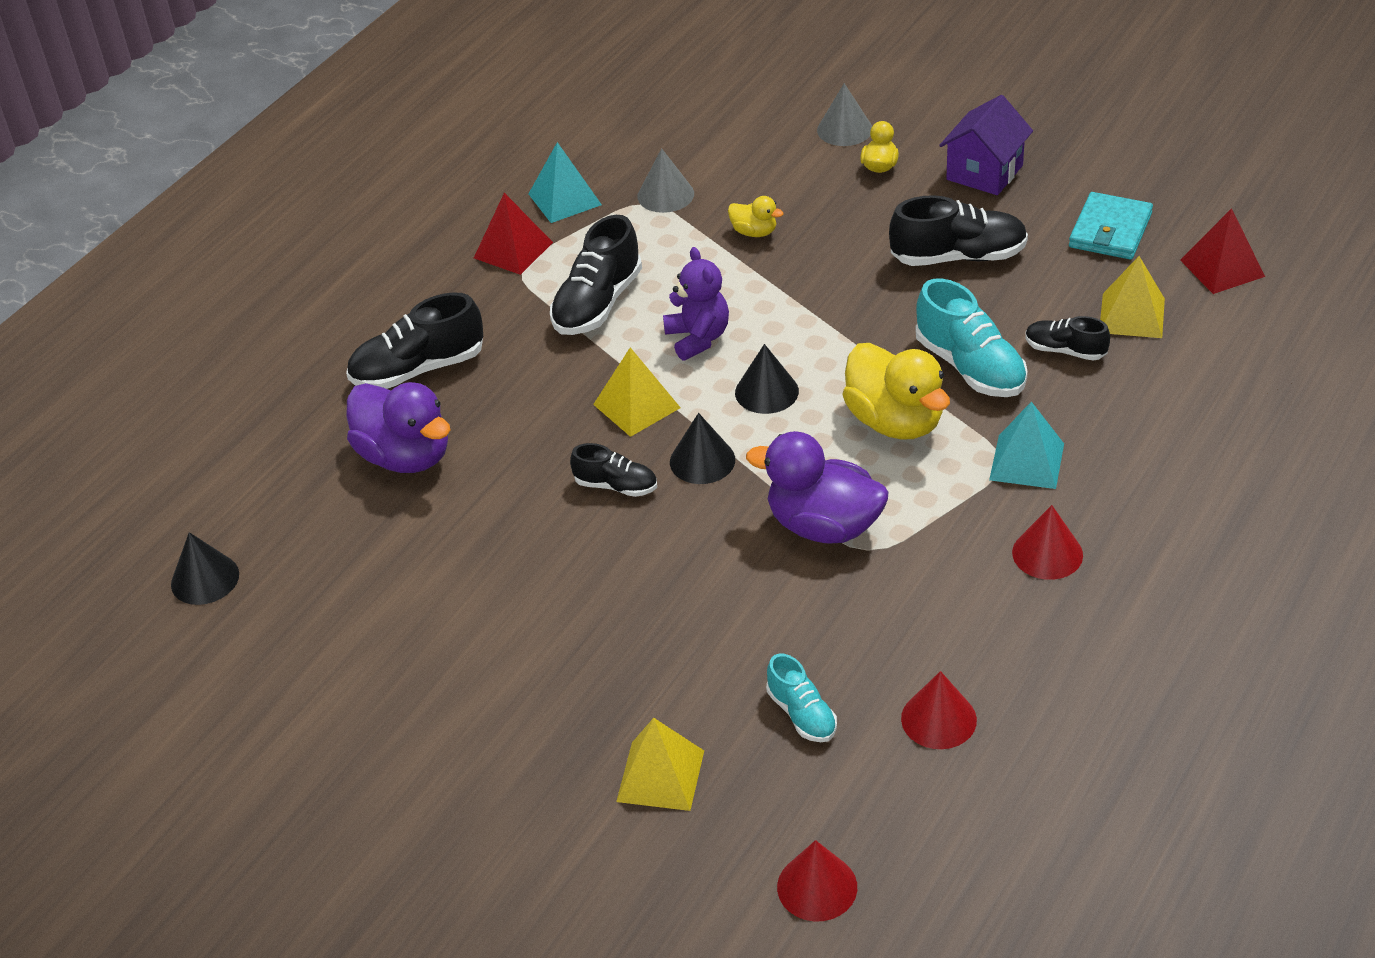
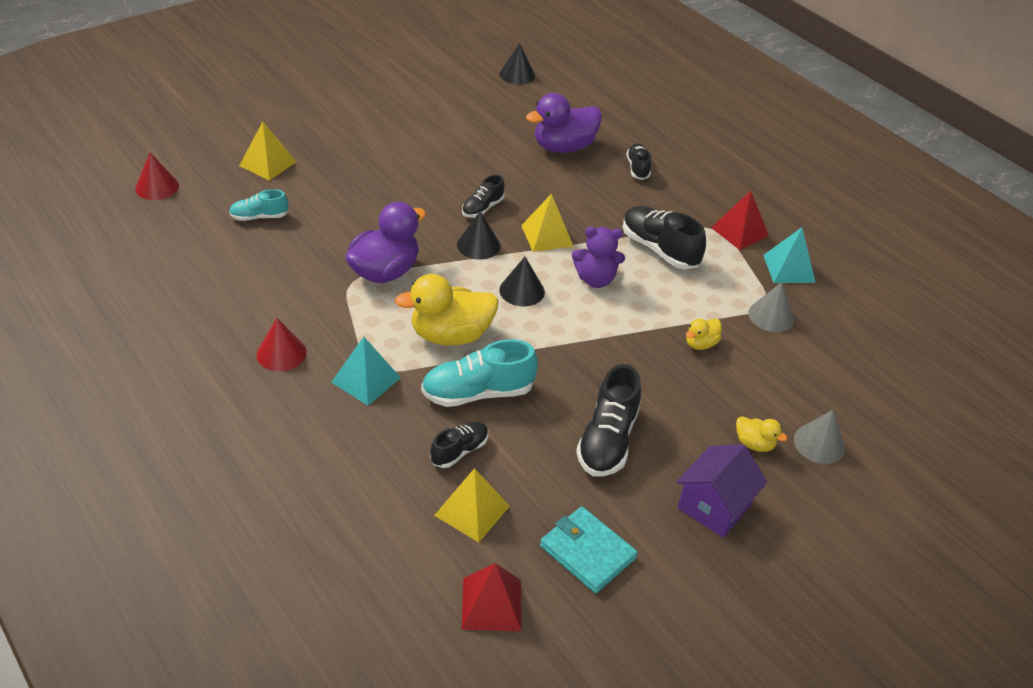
camera: 105 degrees right, 0 degrees up
black shoe [346,292,483,389] -> black shoe [627,143,651,180], size x0.58
red cone [901,671,977,749] -> none
purple house [939,95,1033,195] -> purple house turned 75 degrees clockwise [677,444,768,538]

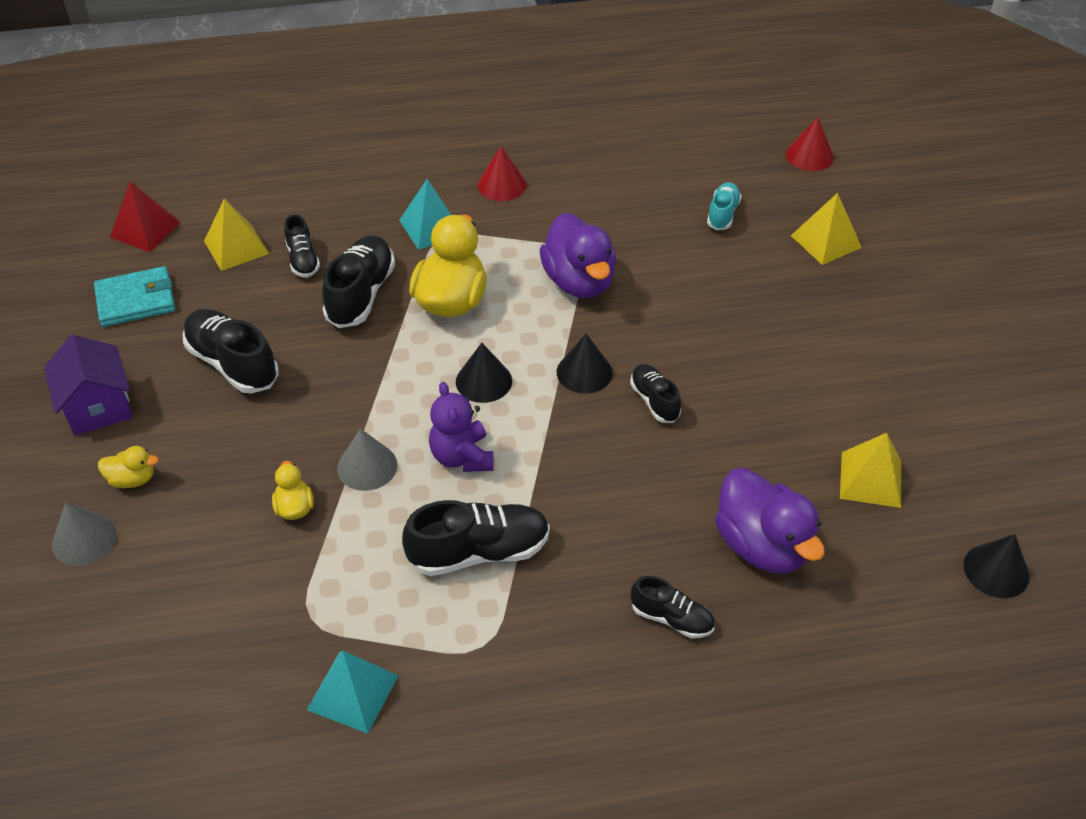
camera: 120 degrees right, 5 degrees up
turquoise shoe [421,339,538,407] -> black shoe [322,235,395,328]
yellow pyramid [521,194,574,252] -> yellow pyramid moved to [840,433,901,508]
purple duck [526,93,602,153] -> purple duck turned 150 degrees clockwise [715,468,825,574]
purple teddy bear [572,227,625,288] -> purple teddy bear turned 45 degrees counterclockwise [429,382,494,472]
red pyramid [711,190,769,250] -> none
yellow duck [736,416,787,452] -> yellow duck turned 150 degrees counterclockwise [98,446,159,488]
grey cone [748,282,794,332] -> grey cone moved to [337,429,397,491]

